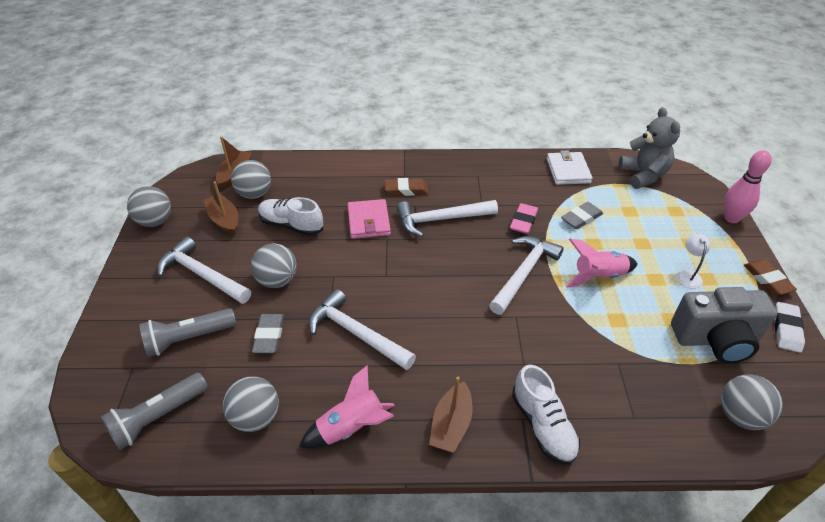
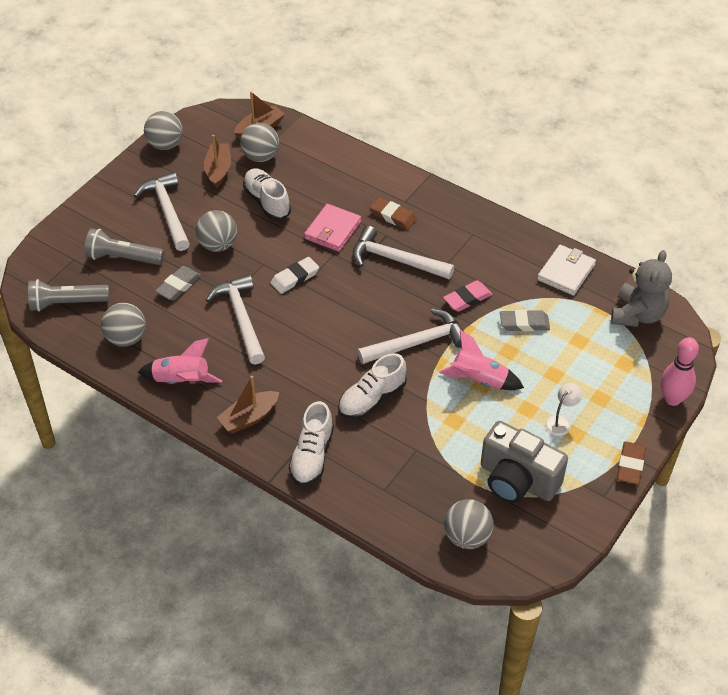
camera: 35 degrees right, 5 degrees up
white eraser [775,302,805,353] -> white eraser moved to [271,257,319,294]
none -> white shoe [338,353,407,419]

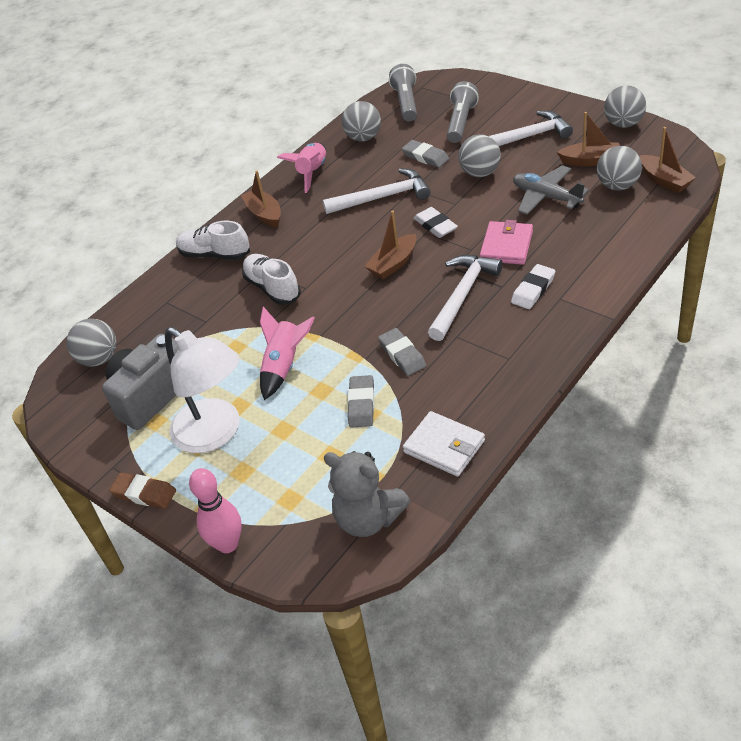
camera: 100 degrees right, 5 degrees down
white shoe [243,168,291,220] -> grey plane [513,165,589,215]
pink wallet [304,204,361,252] -> pink wallet turned 75 degrees clockwise [480,220,533,265]
white hammer [357,309,464,364] -> none
brown eraser [369,197,417,230] -> white eraser [511,264,555,309]
pink eraser [443,280,492,312] -> grey eraser [378,328,426,376]
white lamp [545,383,582,436] -> white lamp [165,327,240,453], size x2.44
none -> brown boat [365,211,416,279]

